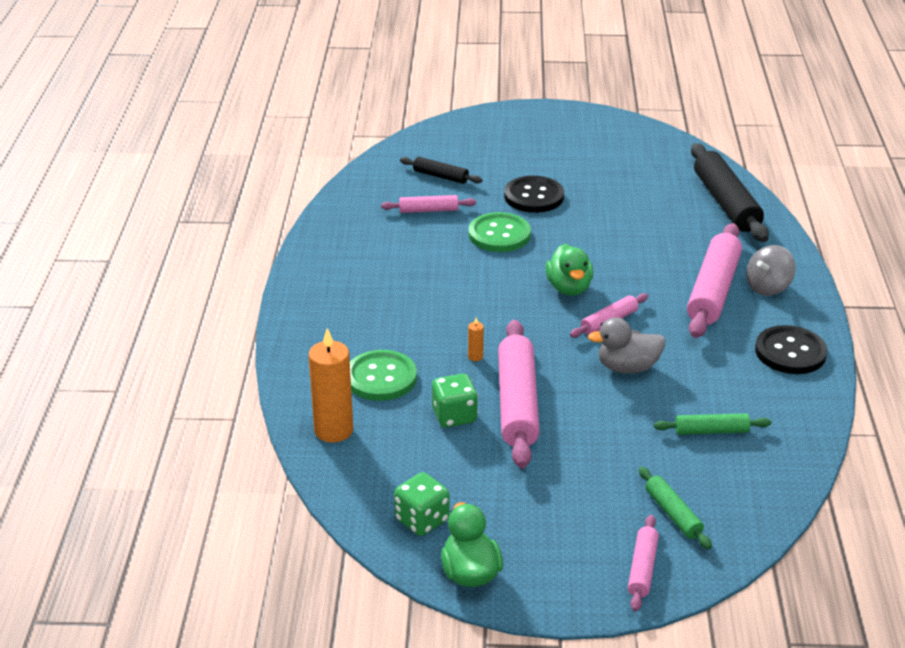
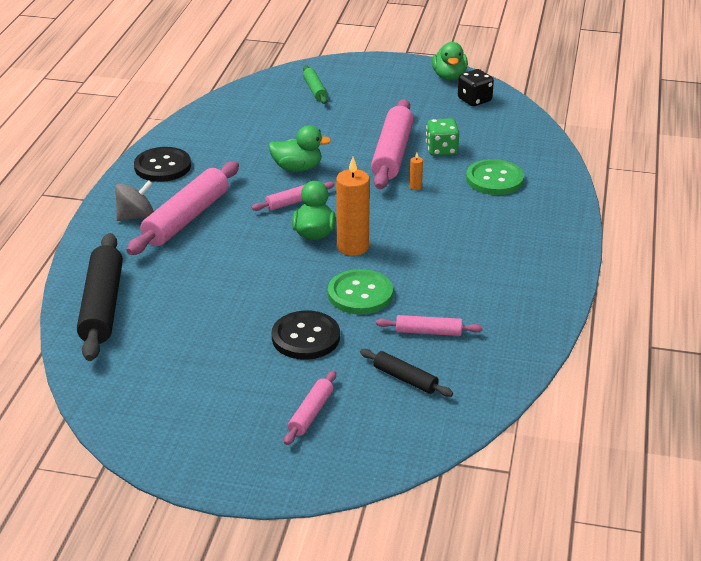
camera: 170 degrees left, 0 degrees up
orange candle [308,328,353,443] -> orange candle moved to [336,157,370,256]
green dice [394,472,449,536] -> black dice [458,69,494,106]
grey duck [588,317,665,373] -> green duck [268,125,331,172]
pink rolling pin [628,515,659,611] -> pink rolling pin moved to [284,371,336,445]
green rolling pin [654,413,771,435] -> none

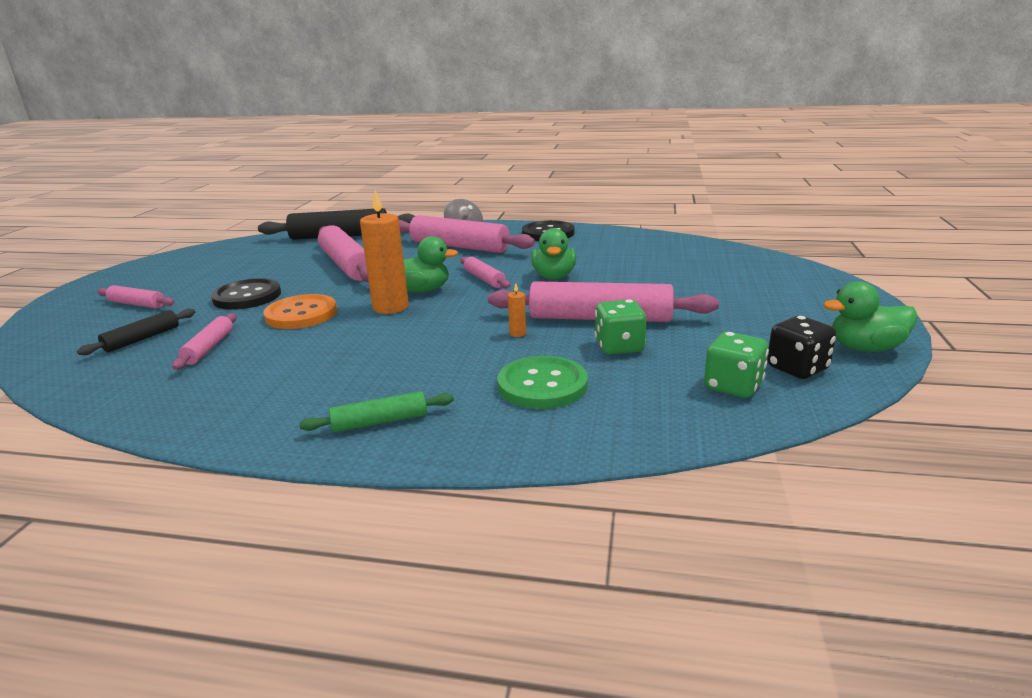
camera: 90 degrees right, 10 degrees down
green rolling pin [303,65,327,104] -> green rolling pin moved to [299,391,454,433]
green button [328,269,393,314] -> orange button [263,294,337,329]
none -> pink rolling pin [318,225,369,282]
none -> green dice [704,332,769,398]

